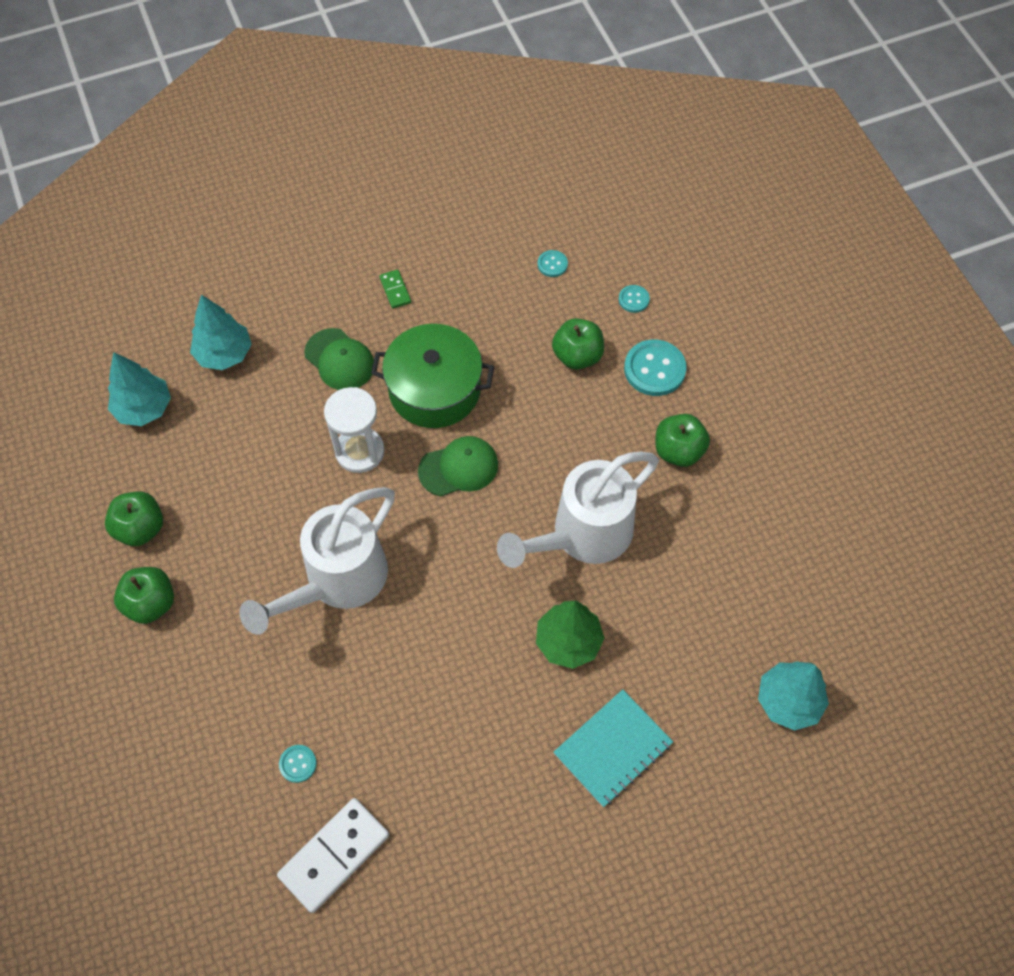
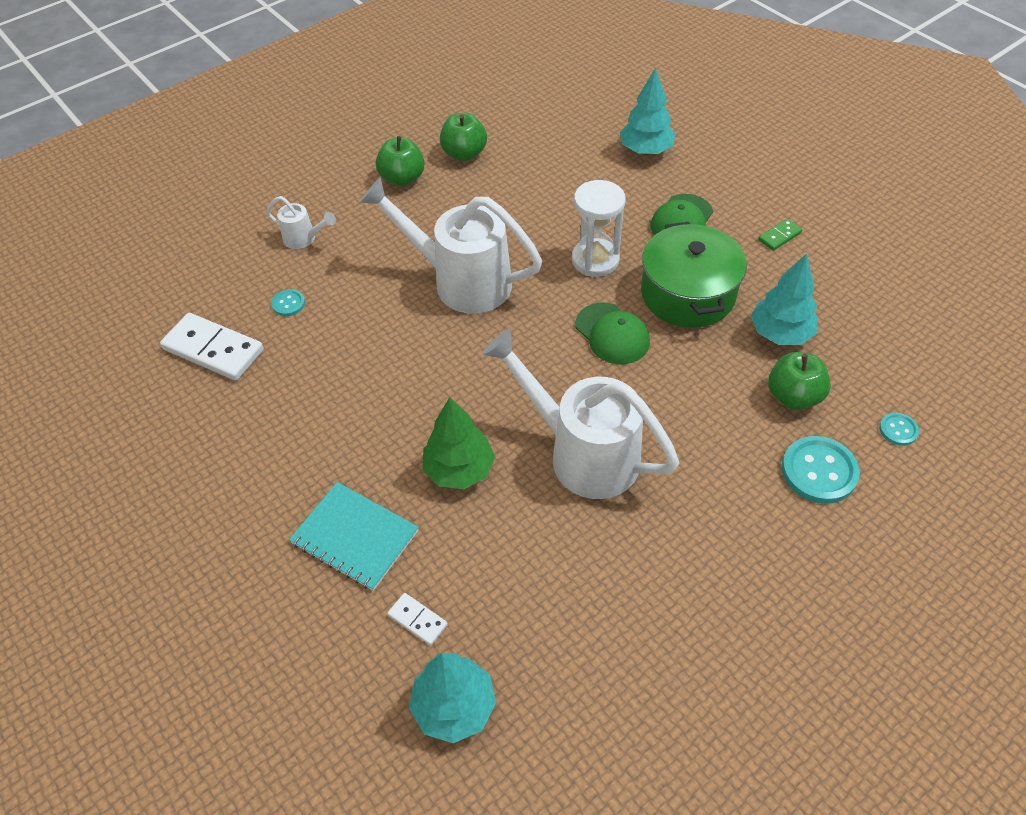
camera: 75 degrees right, 10 degrees down
turquoise tree [108,352,171,426] -> turquoise tree moved to [751,253,817,345]
turquoise button [538,250,568,277] -> none
green apple [656,414,710,467] -> none
none -> white watering can [266,196,336,249]
none -> white domino [387,593,448,645]

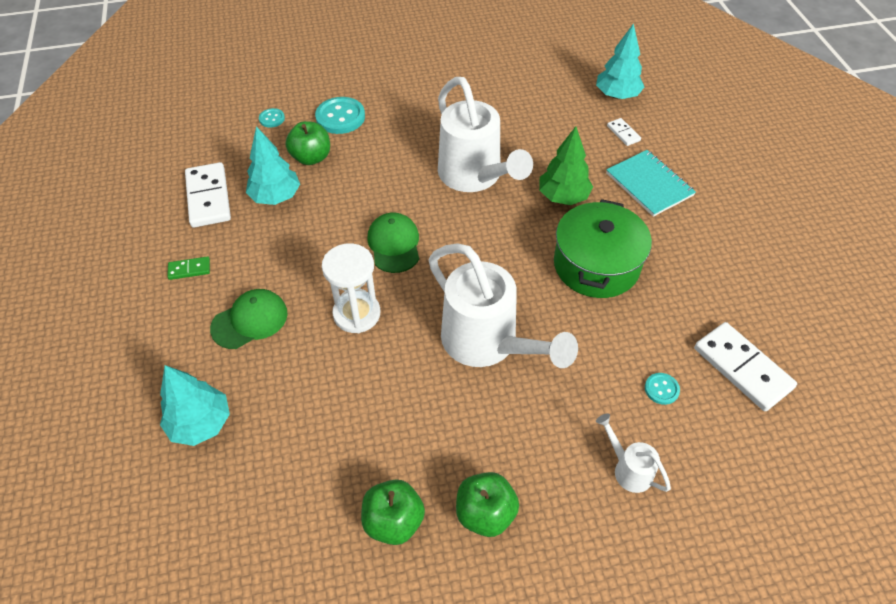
camera: 155 degrees left, 0 degrees up
green pot [641,222,747,328] -> green pot moved to [554,199,652,298]
none -> white domino [185,162,231,228]

